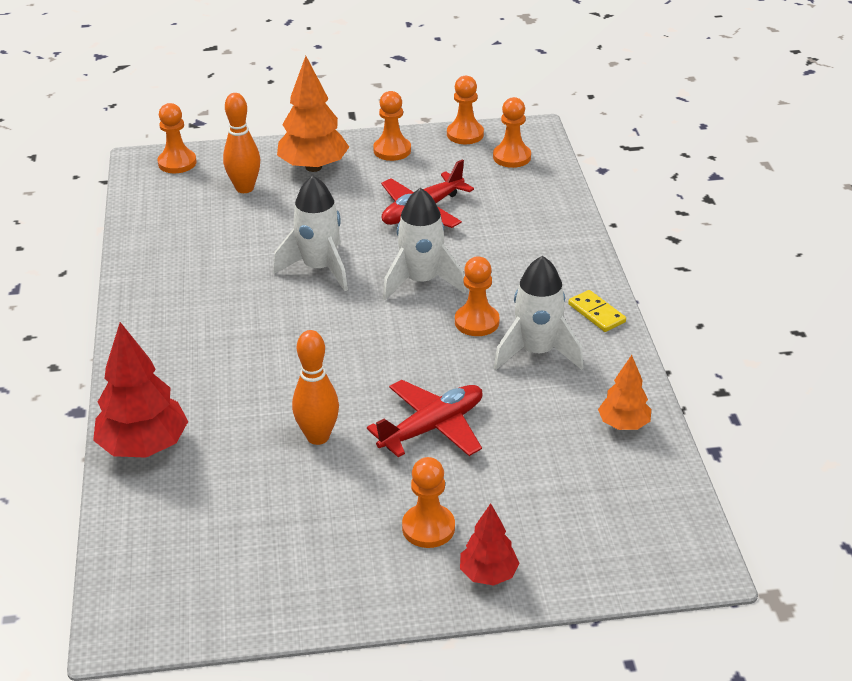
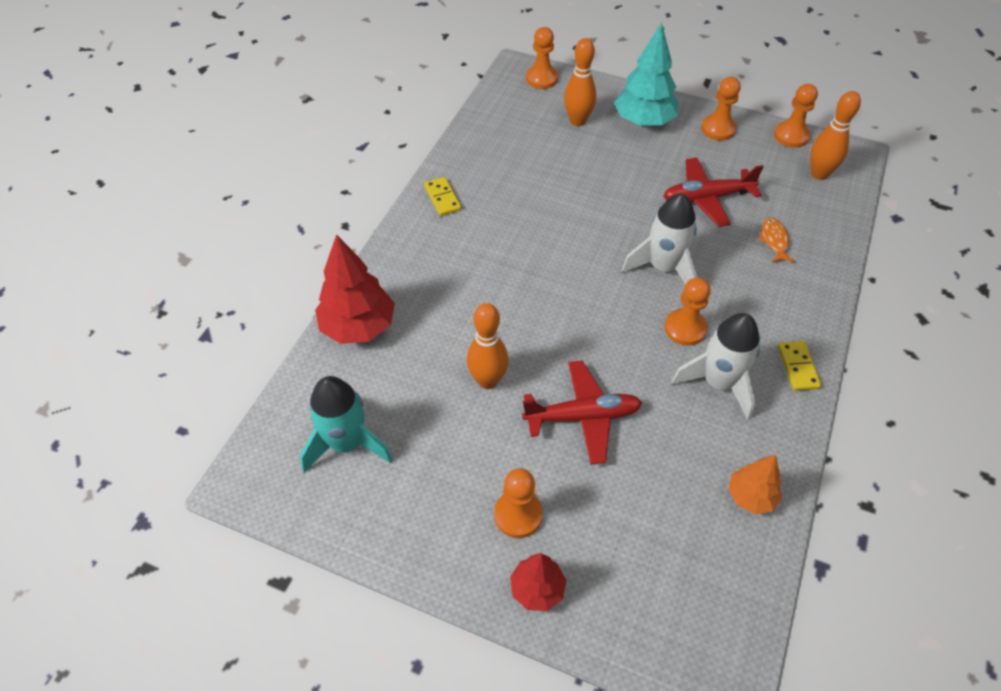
camera: 30 degrees right, 15 degrees up
white rocket [273,175,348,291] -> none
orange tree [277,56,349,172] -> turquoise tree [614,23,678,127]
orange pawn [493,97,531,168] -> orange bowling pin [810,91,861,180]
none -> turquoise rocket [300,376,393,473]
none -> yellow domino [424,177,462,216]
none -> orange fish [758,217,795,263]

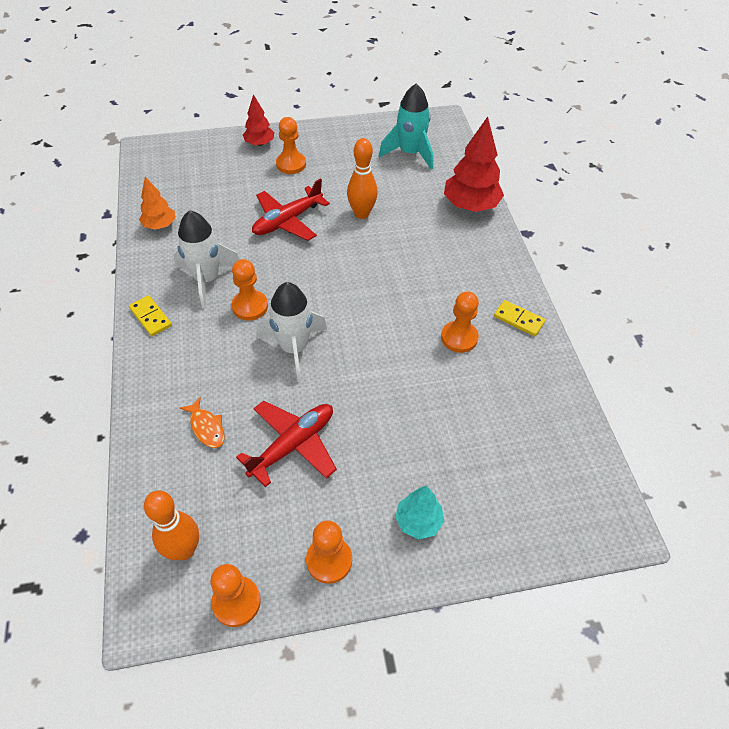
camera: 145 degrees right, 0 degrees up
orange pawn [526,27,558,89] -> orange pawn moved to [441,291,479,353]
orange bowling pin [564,38,596,126] -> none
turquoise tree [614,23,678,127] -> turquoise tree [395,486,444,539], size x0.58

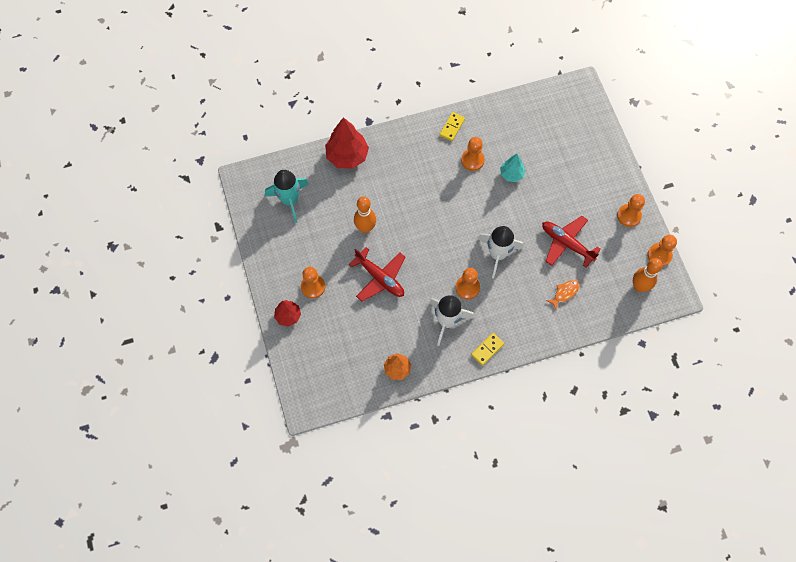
camera: 95 degrees left, 15 degrees up
turquoise tree [395,486,444,539] -> turquoise tree moved to [500,154,526,182]

